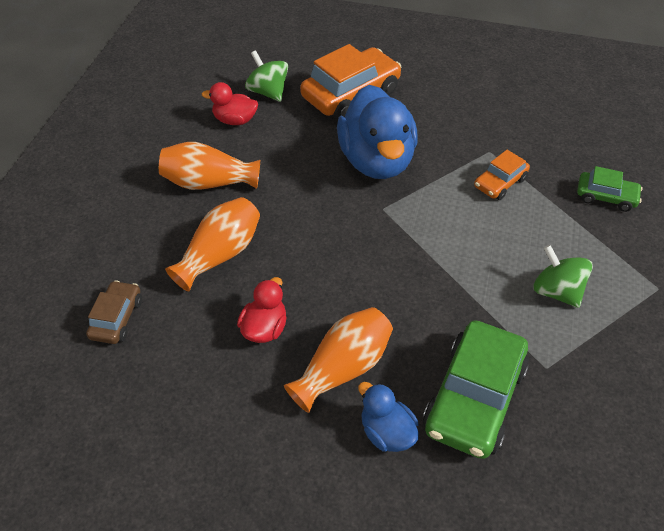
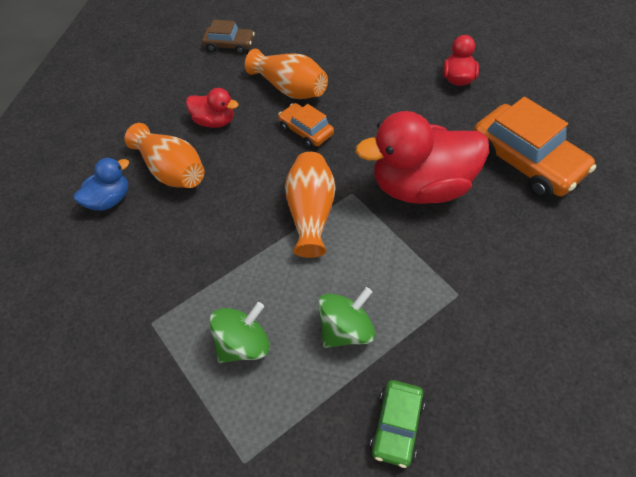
camera: 90 degrees right, 5 degrees up
orange vase [159,142,260,190] -> orange vase moved to [285,152,335,258]
green spinning top [245,51,288,102] -> green spinning top moved to [318,287,375,348]
blue duck [337,85,418,179] -> red duck [355,111,489,204]
green car [423,320,529,459] -> none
orange car [474,150,530,200] -> orange car moved to [278,103,334,148]

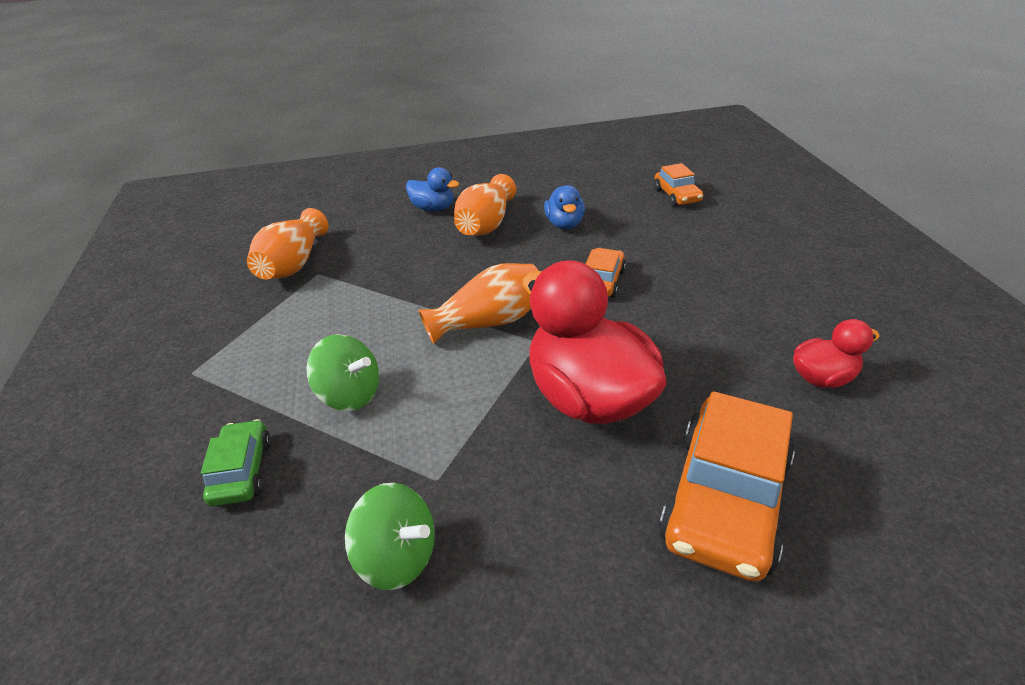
camera: 65 degrees right, 15 degrees down
red duck [186,88,239,128] -> blue duck [544,185,585,229]
brown car [202,20,255,54] -> orange car [654,163,703,207]
green spinning top [209,302,270,363] -> green spinning top moved to [345,483,435,590]
orange vase [245,49,328,99] -> orange vase moved to [247,208,329,280]
green car [370,380,425,468] -> green car turned 90 degrees clockwise [201,419,271,506]

